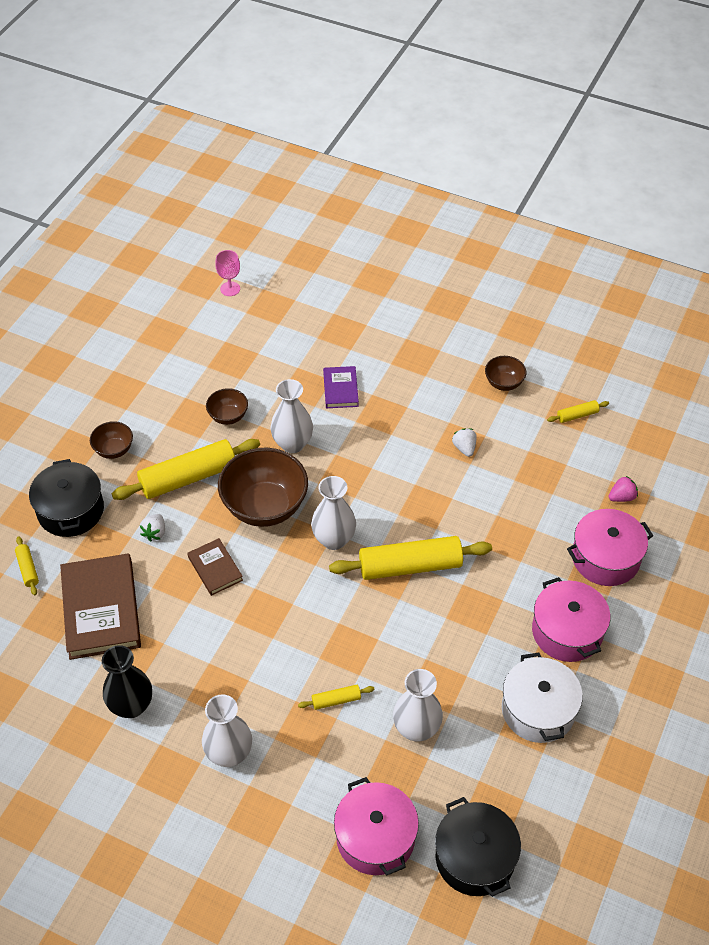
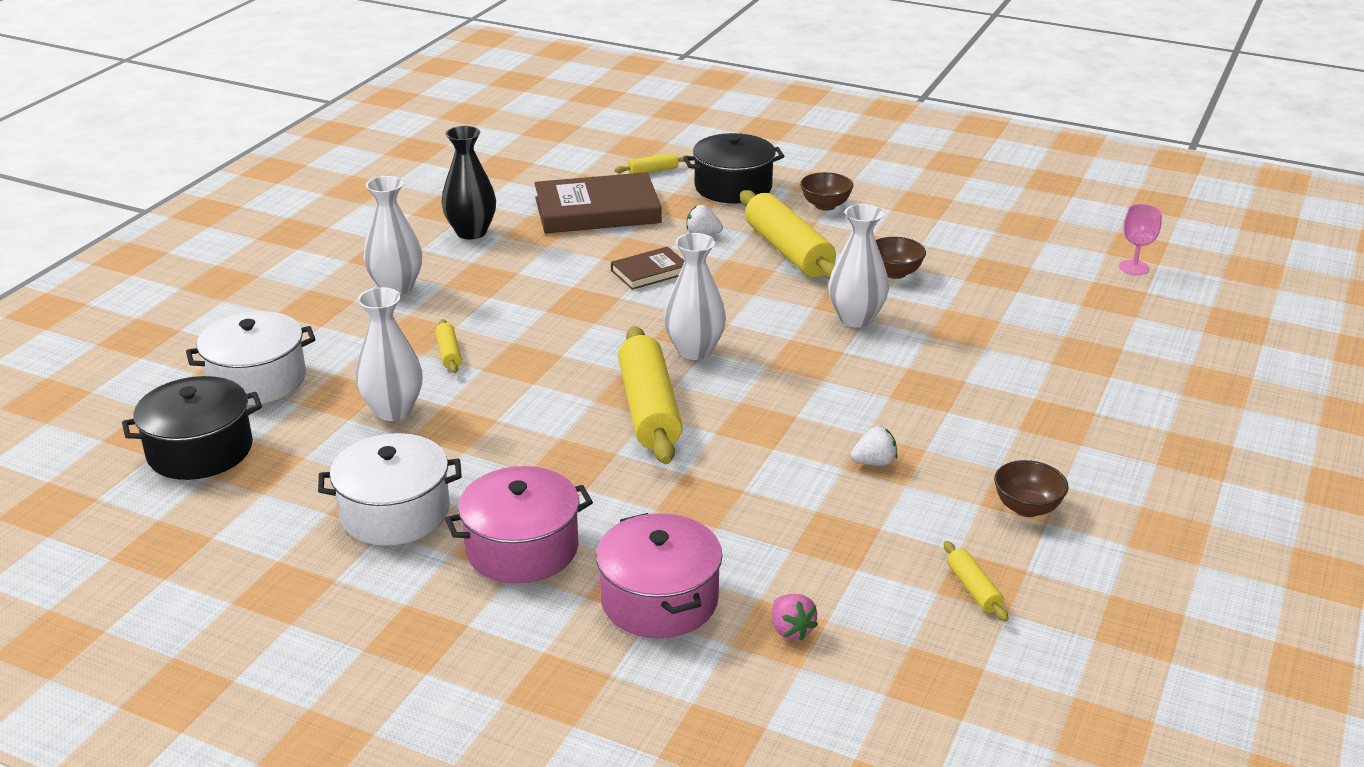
camera: 90 degrees right, 20 degrees down
brown bowl [218,448,308,527] -> none
purple book [323,366,359,408] -> none
pink pot [334,777,419,875] -> white pot [186,311,315,405]

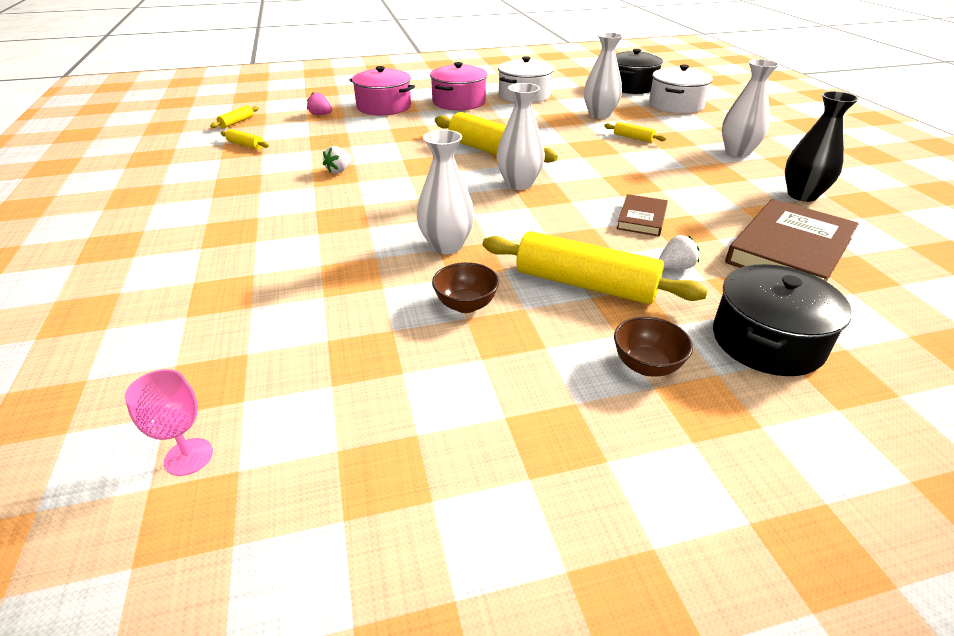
camera: 140 degrees right, 5 degrees up
yellow rolling pin [615,153,688,174] -> yellow rolling pin moved to [210,105,259,128]
brown bowl [994,460,1069,517] -> none

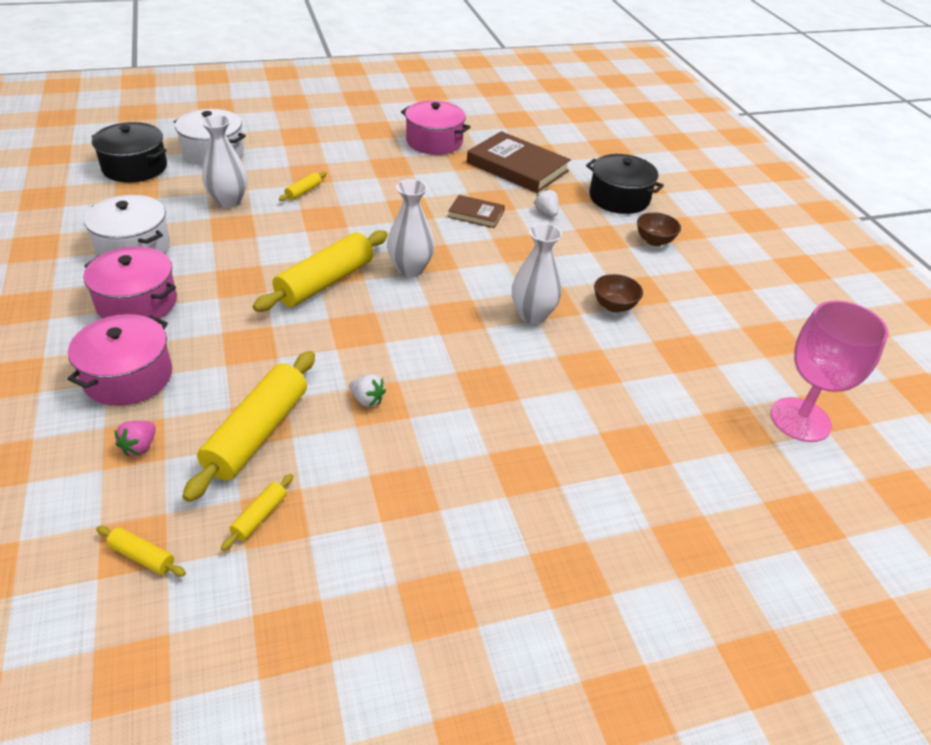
camera: 95 degrees left, 5 degrees up
pink goblet [125,369,213,476] -> pink goblet [770,300,889,442], size x2.05
yellow rolling pin [483,231,708,304] -> yellow rolling pin moved to [182,351,315,502]
white vase [722,59,779,157] -> none
black vase [785,91,859,202] -> pink pot [401,101,470,155]

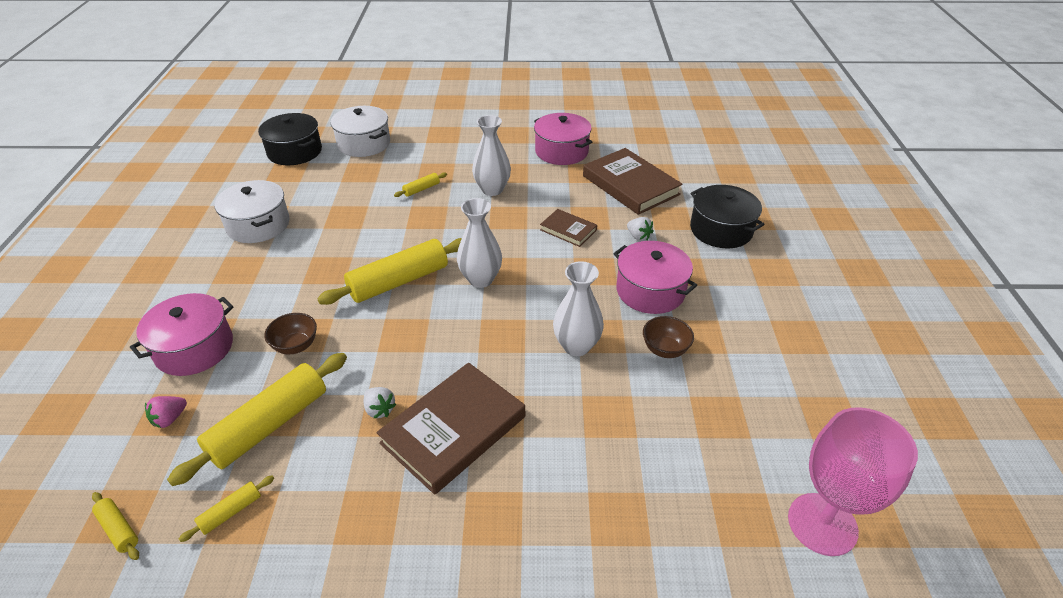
camera: 20 degrees right, 0 degrees up
pink pot [83,246,177,319] -> pink pot moved to [613,241,697,314]
white vase [201,115,247,208] -> white vase moved to [472,115,511,196]
white strawberry [534,189,559,216] -> white strawberry turned 150 degrees clockwise [627,217,654,241]
brown bowl [637,212,681,246] -> brown bowl moved to [264,313,317,354]
none -> brown book [376,363,525,495]

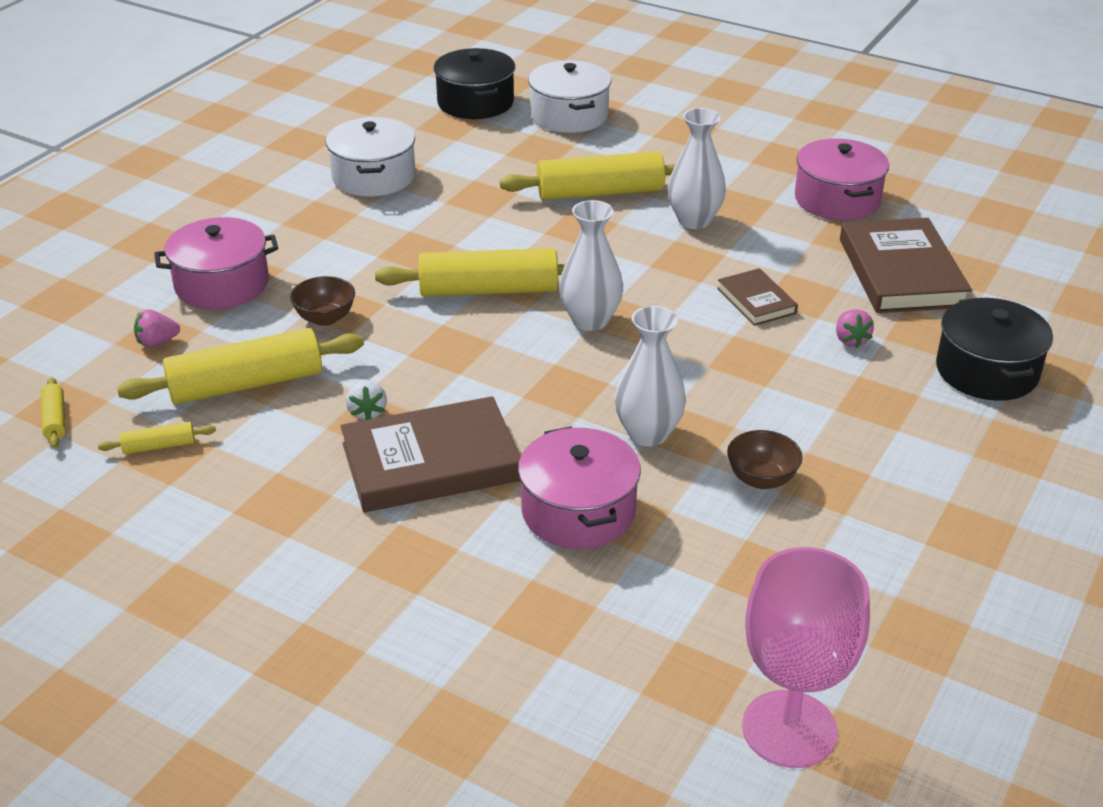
camera: 30 degrees right, 5 degrees down
yellow rolling pin [394,172,447,197] -> yellow rolling pin [500,151,676,200], size x2.25
pink pot [613,241,697,314] -> pink pot moved to [518,427,641,549]
white strawberry [627,217,654,241] -> pink strawberry [836,309,874,348]

